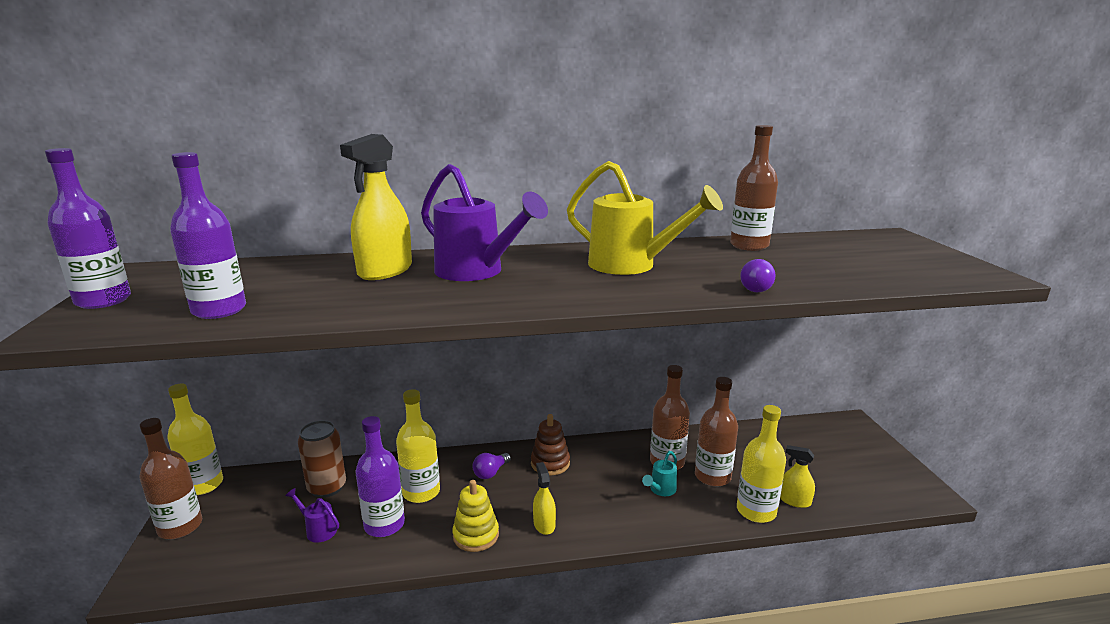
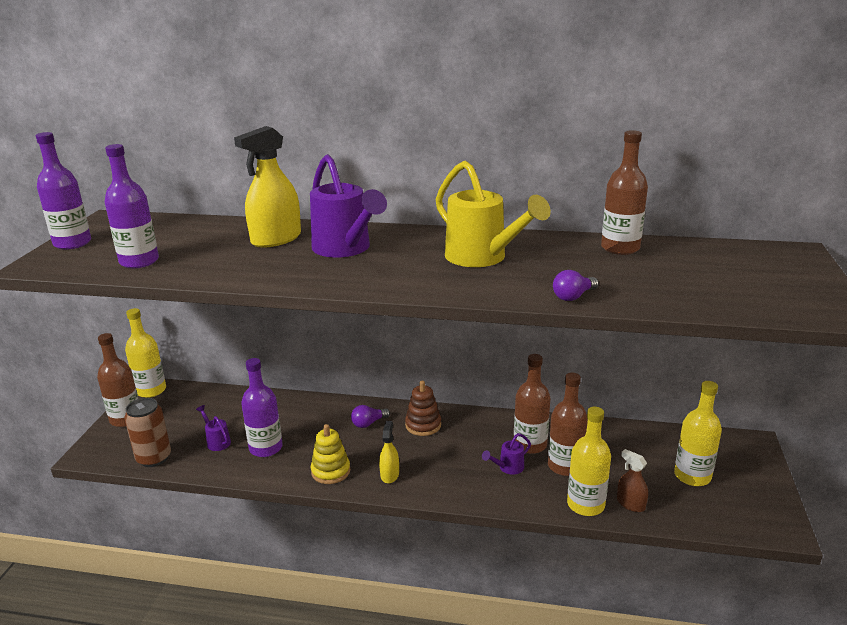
camera: 20 degrees right, 5 degrees up
brown can [298,420,346,498] -> brown can moved to [125,398,171,467]
yellow bottle [396,389,440,503] -> yellow bottle moved to [674,381,722,486]
turquoise watering can [642,451,677,496] -> purple watering can [482,433,531,475]
yellow spray bottle [780,445,815,508] -> brown spray bottle [617,449,648,512]

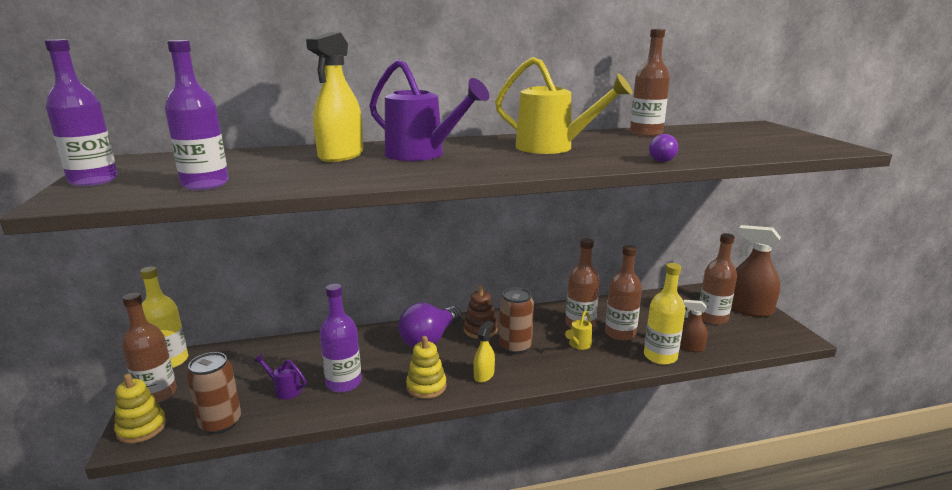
camera: 25 degrees left, 5 degrees down
purple light bulb [351,405,390,428] -> purple light bulb [398,303,461,348], size x2.00
yellow spray bottle [379,421,399,483] -> yellow spray bottle turned 45 degrees clockwise [473,321,495,383]
purple watering can [482,433,531,475] -> yellow watering can [565,311,592,350]
yellow bottle [674,381,722,486] -> brown bottle [699,233,737,325]
none -> yellow stacking toy [114,374,166,444]
none -> brown can [499,287,534,354]
none -> brown spray bottle [731,225,781,317]

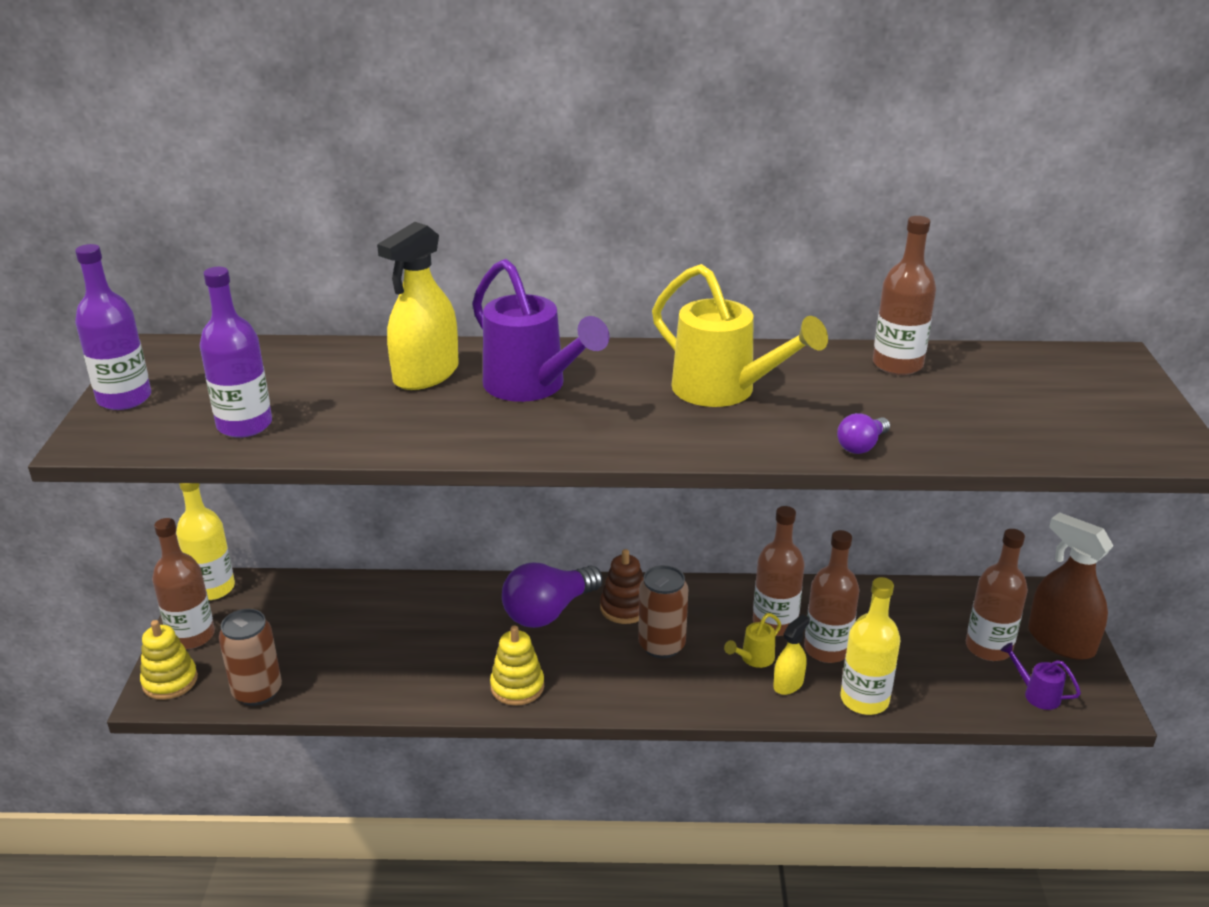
camera: 15 degrees right, 10 degrees up
purple watering can [254,354,306,399] -> purple watering can moved to [1000,642,1081,710]
purple bottle [320,284,362,392] -> none
yellow spray bottle [473,321,495,383] -> yellow spray bottle moved to [773,614,810,695]
brown spray bottle [680,300,708,352] -> none

